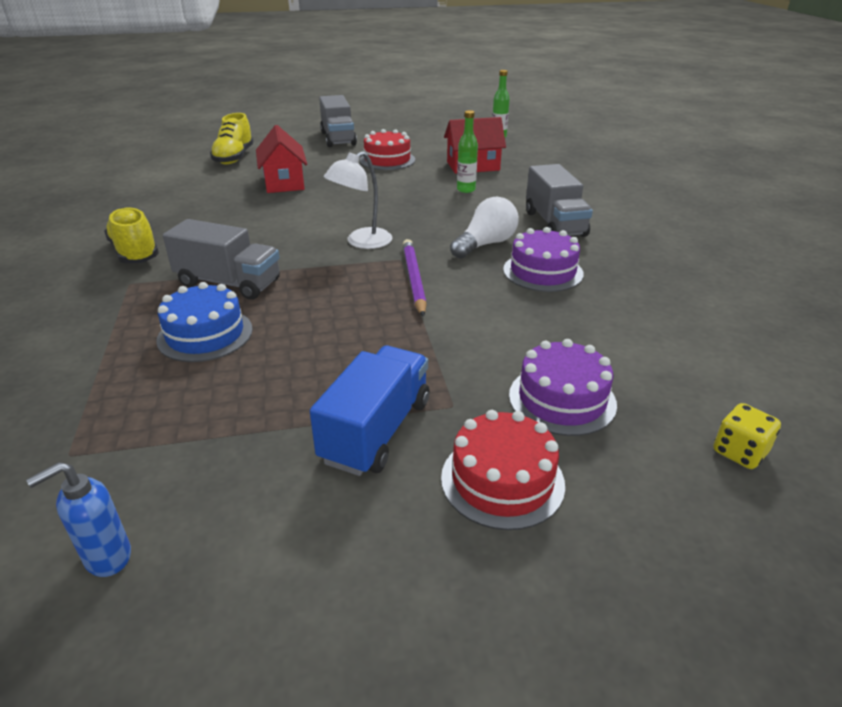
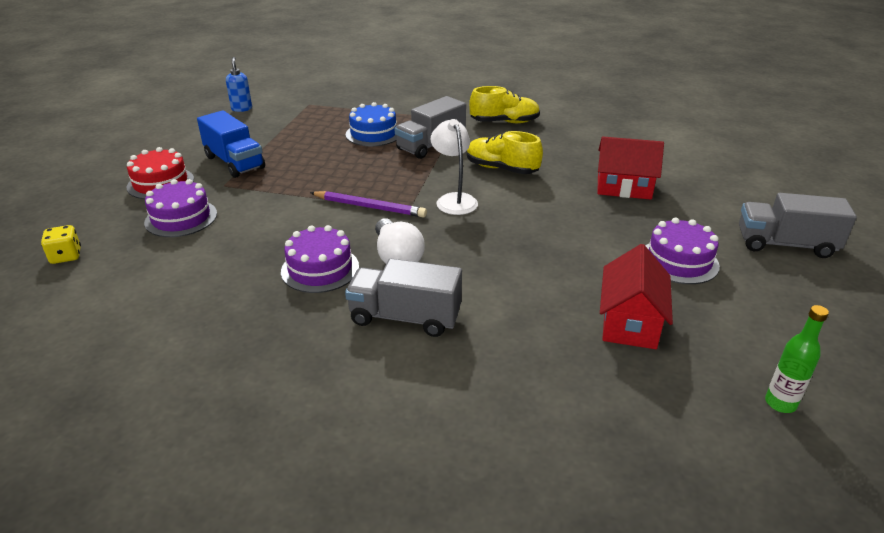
camera: 115 degrees right, 0 degrees up
yellow shoe [210,113,254,165] -> yellow shoe moved to [466,131,543,174]
red cake [360,129,415,170] -> purple cake [646,218,720,284]
green bottle [457,110,478,193] -> none

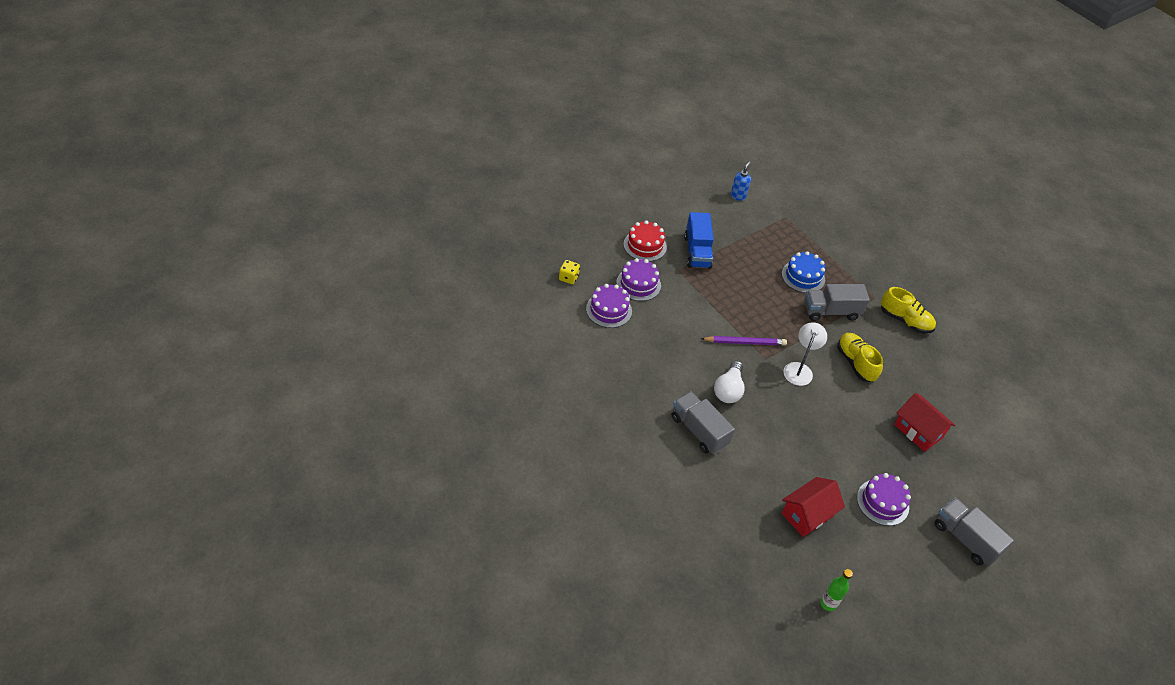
camera: 35 degrees right, 15 degrees up
purple cake [281,225,359,293] -> purple cake moved to [586,284,632,328]
purple pencil [310,191,427,217] -> purple pencil turned 60 degrees counterclockwise [701,336,787,346]

